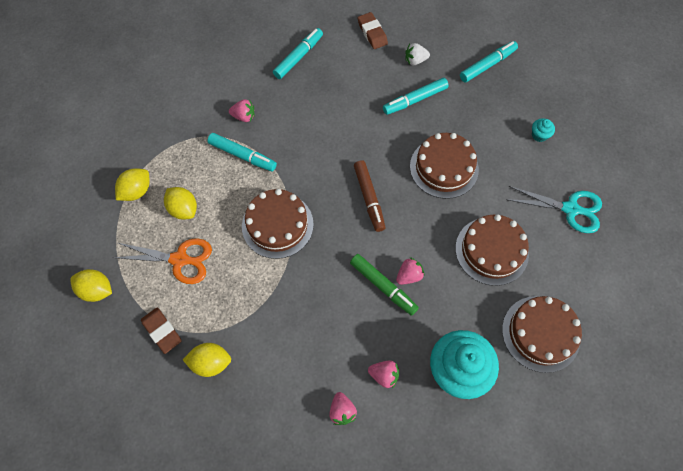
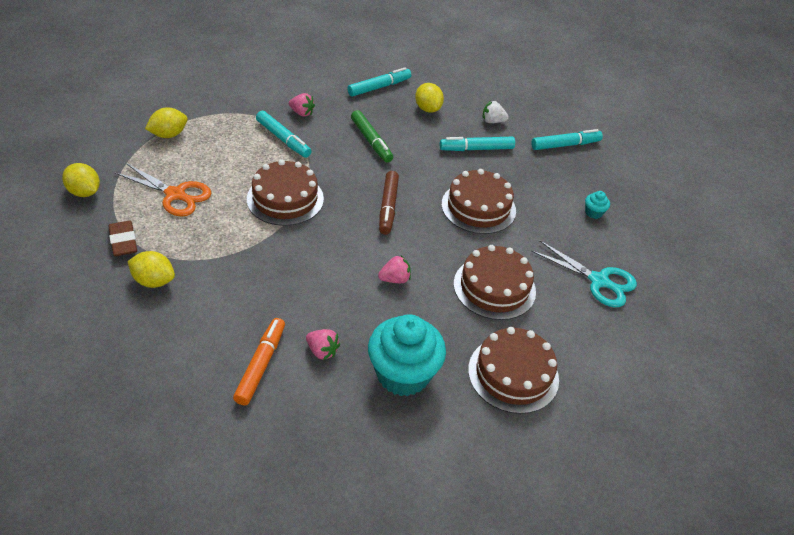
camera: 15 degrees right, 20 degrees down
yellow lemon [164,187,197,219] -> yellow lemon moved to [415,83,444,113]
pink strawberry [329,392,357,425] -> orange marker [233,318,285,405]
green marker [350,254,419,316] -> green marker moved to [351,110,393,163]
brown eraser [358,12,388,49] -> none

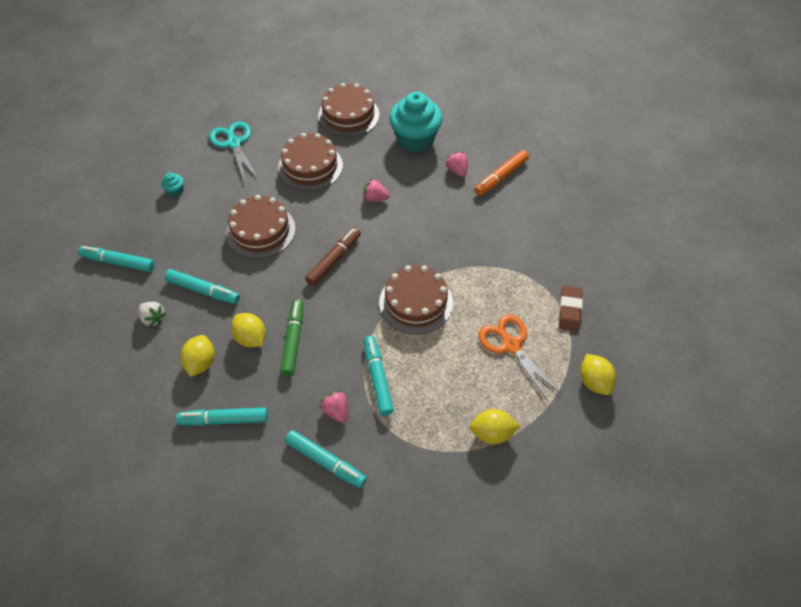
camera: 145 degrees left, 10 degrees up
yellow lemon [127,251,175,288] -> yellow lemon moved to [231,313,265,348]
none -> turquoise marker [285,430,367,488]

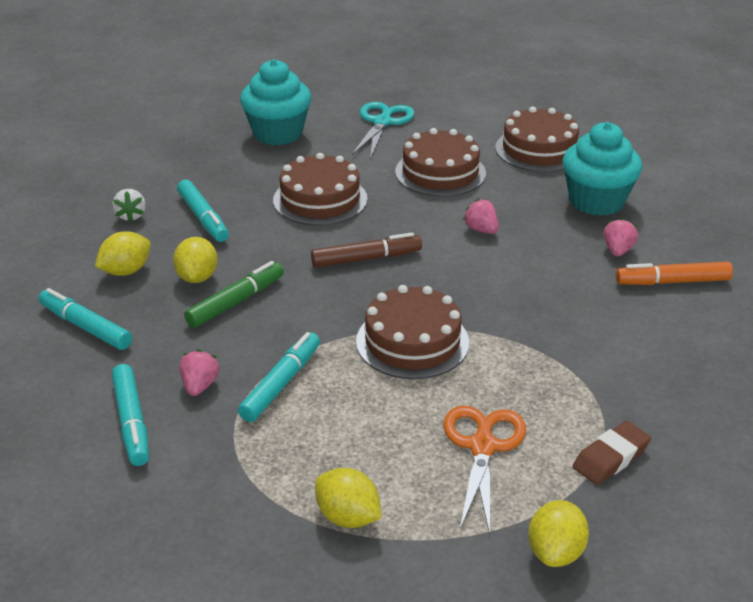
camera: 40 degrees right, 20 degrees down
turquoise marker [78,246,155,272] -> none
turquoise cupcake [161,173,184,197] -> turquoise cupcake [240,59,312,145], size x2.44

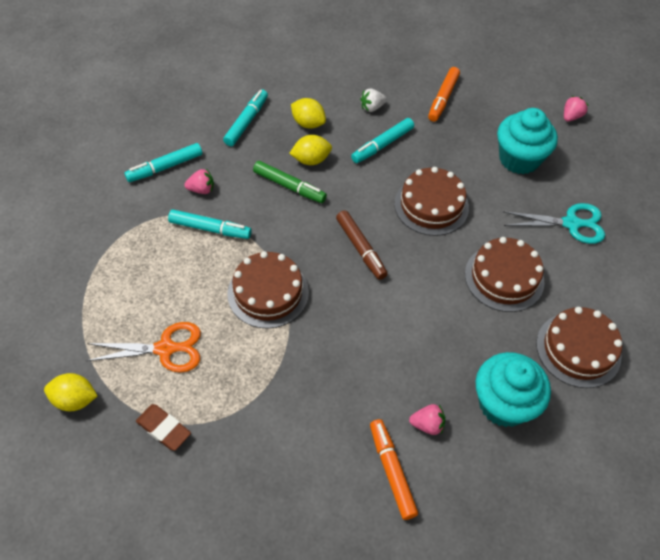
camera: 75 degrees right, 20 degrees up
yellow lemon [315,468,381,528] -> none
pink strawberry [463,199,499,234] -> pink strawberry moved to [564,96,588,121]
none -> orange marker [428,67,460,122]

